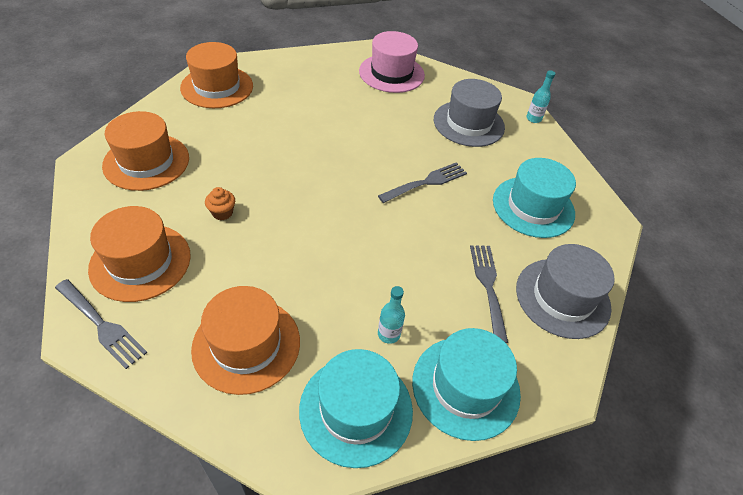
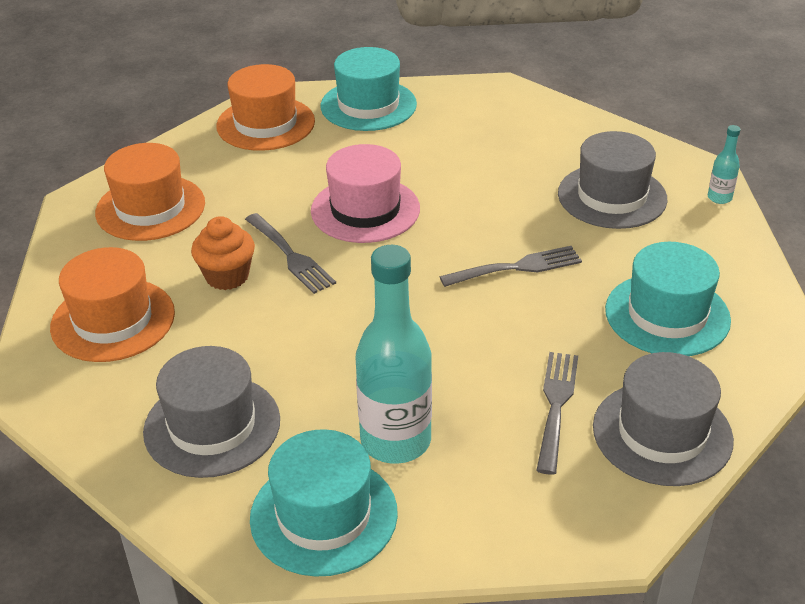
camera: 20 degrees right, 10 degrees down
grey fork [55,279,147,369] -> grey fork moved to [245,213,336,294]
orange hat [191,286,300,395] -> grey hat [143,346,280,478]
orange cupcake [205,187,235,220] -> orange cupcake [191,216,255,290], size x1.60
pink hat [359,31,425,93] -> pink hat moved to [311,144,420,243]
turquoise bottle [378,286,405,344] -> turquoise bottle [356,245,432,464], size x2.27
turquoise hat [412,328,521,441] -> turquoise hat moved to [321,47,417,131]

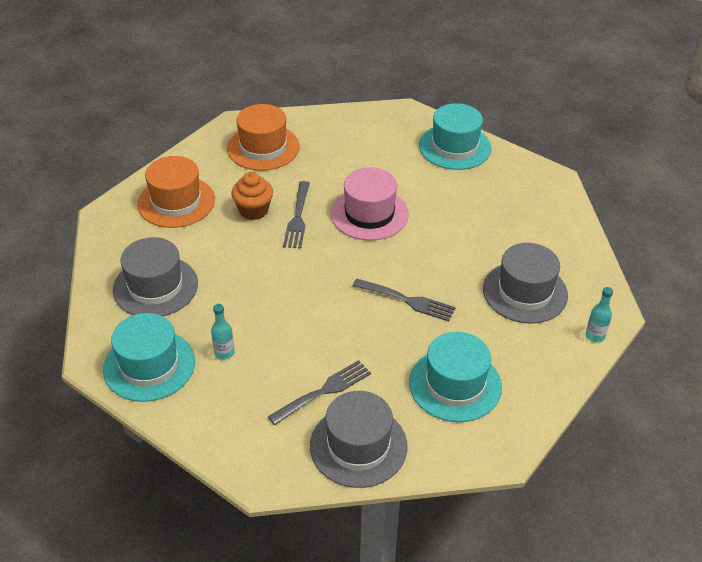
camera: 40 degrees right, 5 degrees up
orange hat [216,64,315,151] -> none
turquoise bottle [356,245,432,464] -> turquoise bottle [211,304,235,360], size x0.44

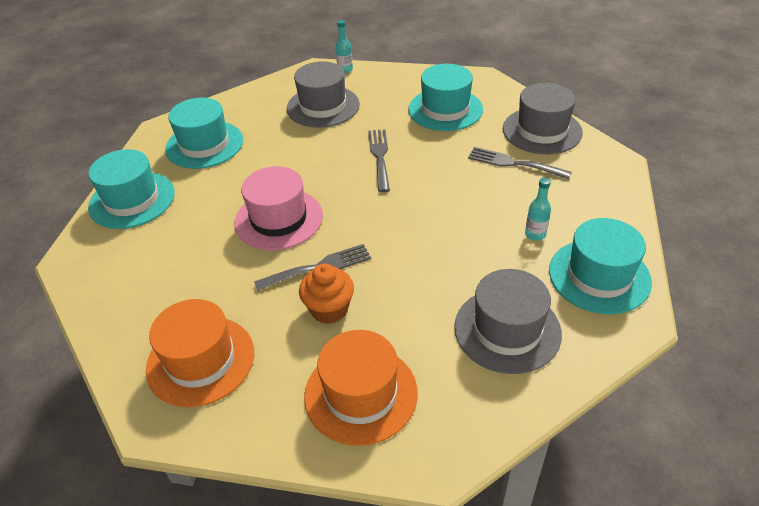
camera: 115 degrees left, 0 degrees up
none -> turquoise hat [165,98,243,169]

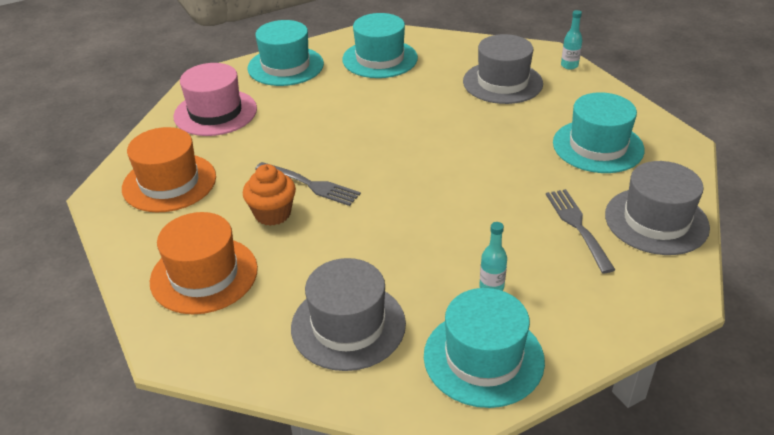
camera: 50 degrees right, 5 degrees down
pink hat [235,166,323,250] -> pink hat moved to [173,63,257,136]
grey fork [368,129,390,192] -> none

